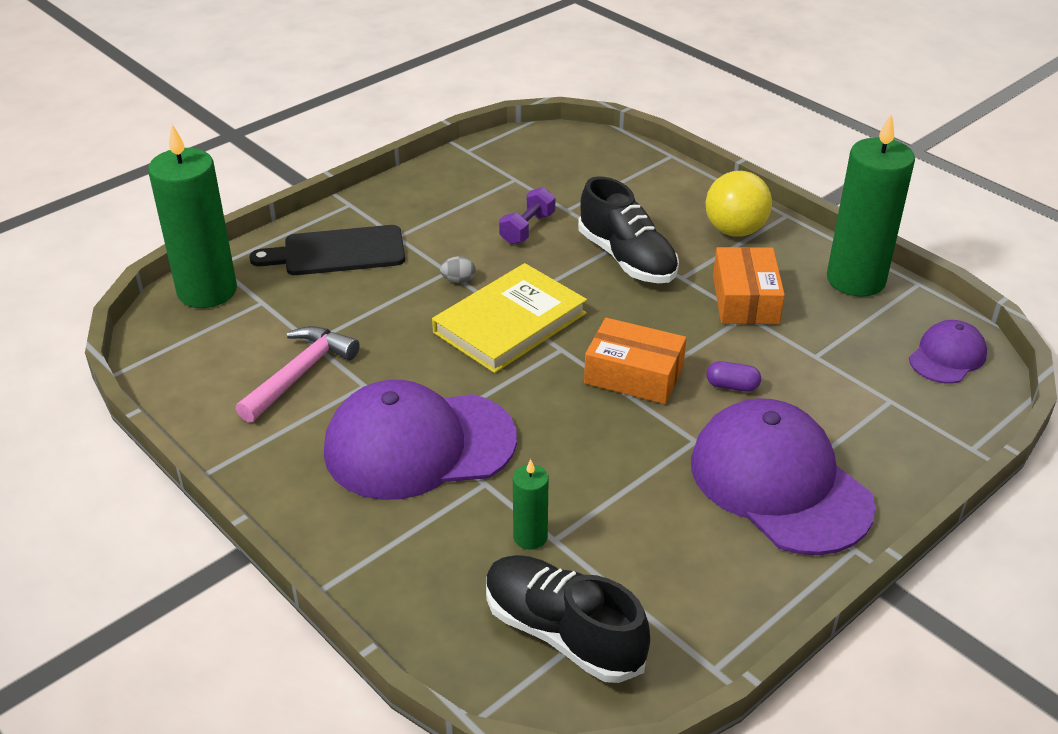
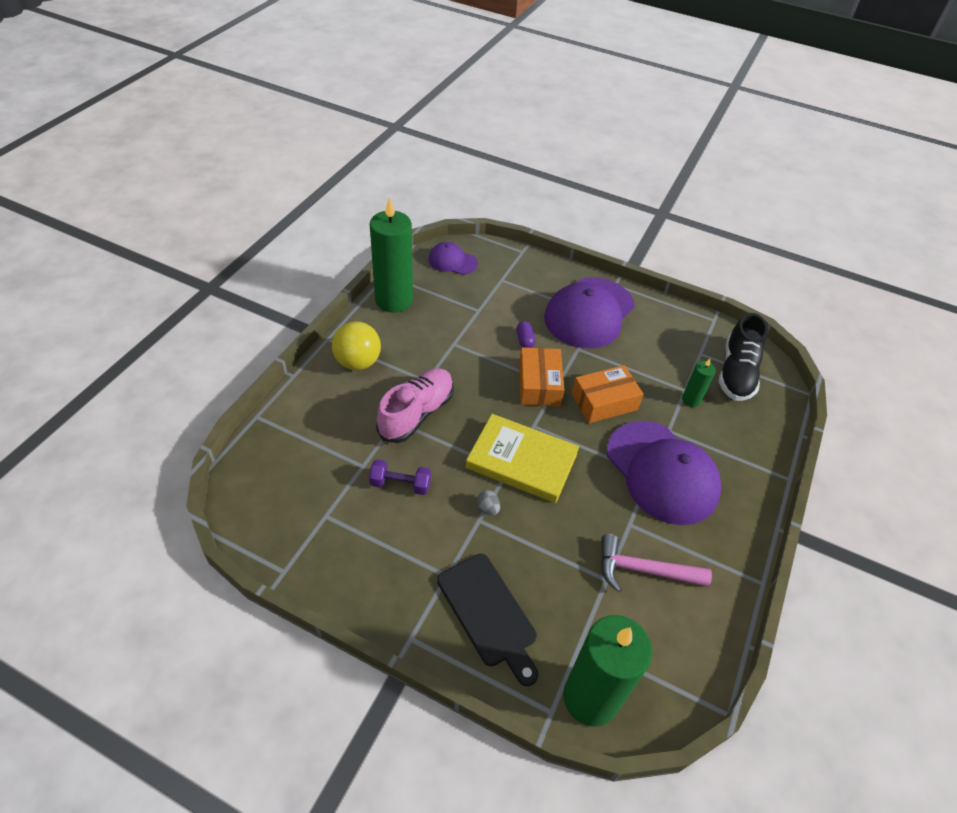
camera: 115 degrees left, 10 degrees up
black shoe [578,176,679,283] -> pink shoe [376,368,454,443]
orange box [713,247,785,324] -> orange box moved to [571,365,644,423]

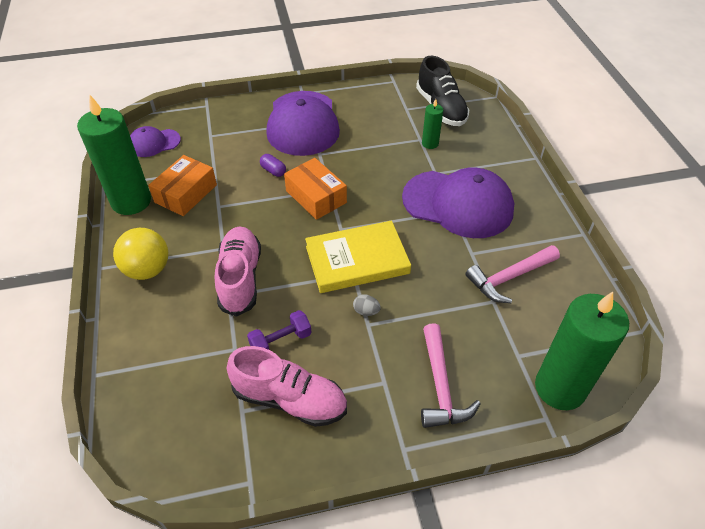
camera: 35 degrees left, 0 degrees up
black cutting board [437,554,538,686] -> pink hammer [421,323,481,428]
orange box [571,365,644,423] -> orange box moved to [148,155,217,216]
none -> pink shoe [227,346,347,427]

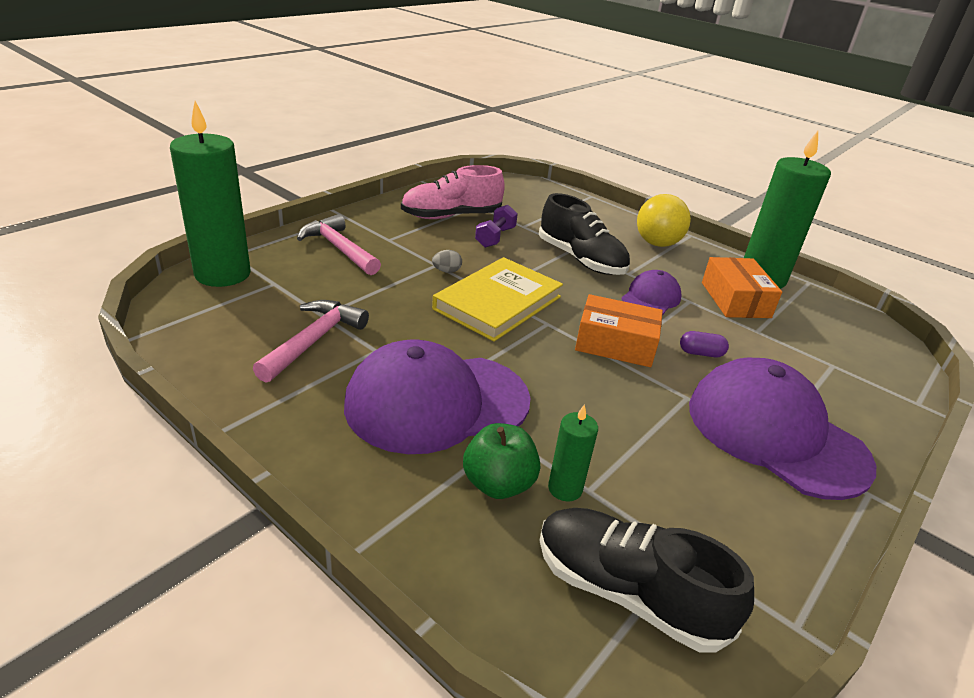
camera: 140 degrees right, 15 degrees down
purple cap [130,126,181,157] -> purple cap moved to [622,270,681,315]
pink shoe [215,227,261,317] -> black shoe [539,193,630,275]
none -> green apple [463,423,540,499]

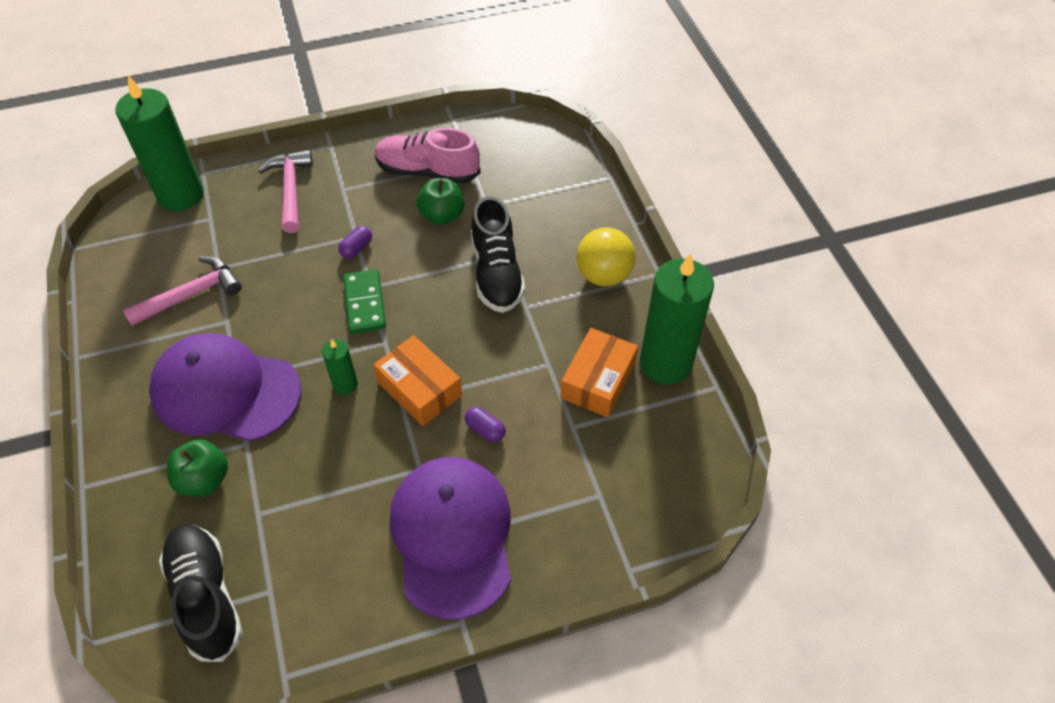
camera: 35 degrees right, 20 degrees up
grey egg [432,250,462,273] -> purple capsule [338,226,372,258]
yellow book [432,257,563,342] -> green domino [343,269,386,334]
purple dumbbell [475,205,518,248] -> green apple [417,178,465,225]
green candle [548,404,598,501] -> green candle moved to [322,339,358,395]
purple cap [622,270,681,315] -> none

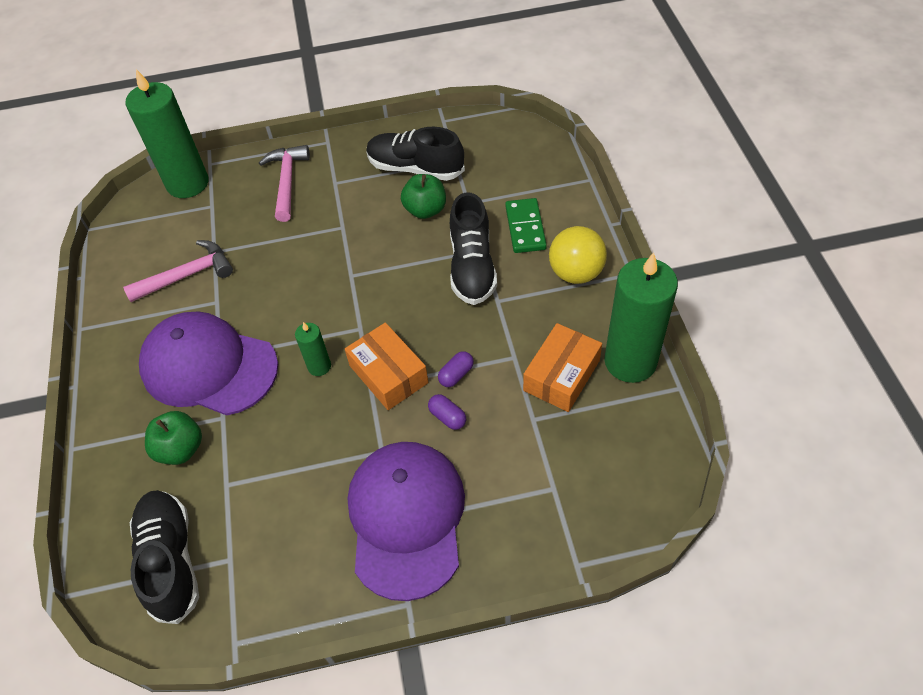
camera: 10 degrees right, 0 degrees up
purple capsule [338,226,372,258] -> purple capsule moved to [438,351,474,387]
green domino [343,269,386,334] -> green domino moved to [505,198,547,253]
pink shoe [375,128,481,184] -> black shoe [366,127,465,181]

